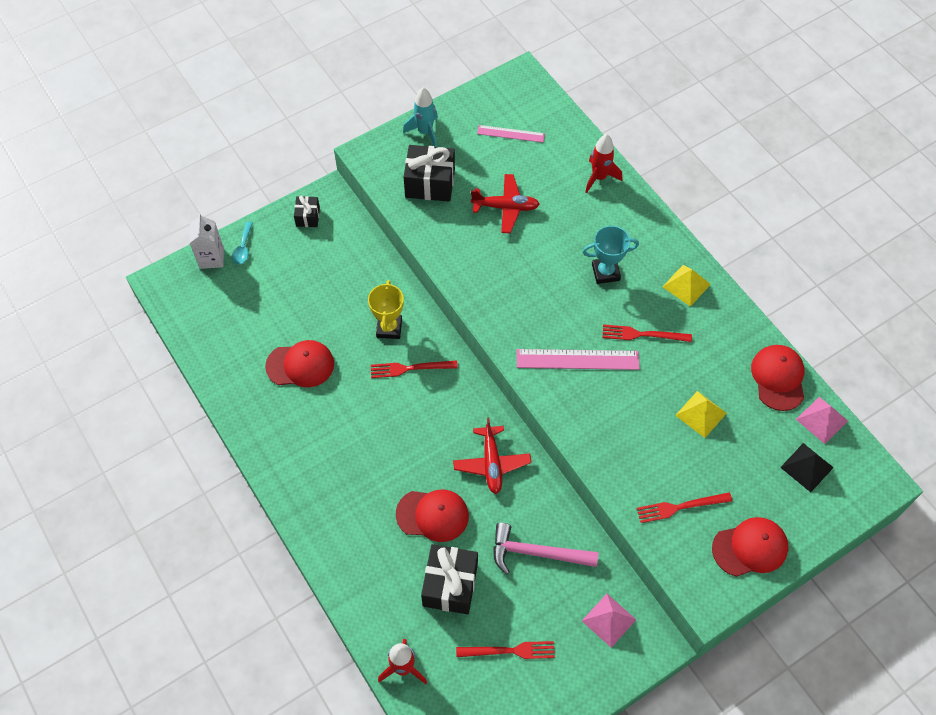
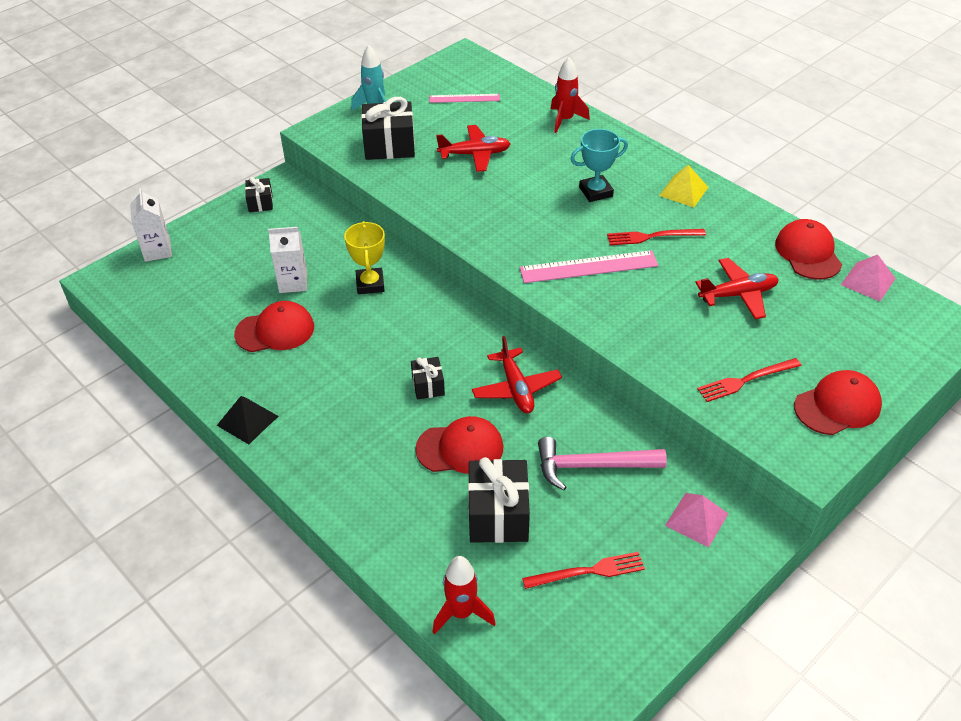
camera: 10 degrees left, 15 degrees down
turquoise spoon [232,222,253,265] -> none
red fork [371,361,458,378] -> none
yellow pyramid [675,391,727,438] -> red plane [695,258,779,319]
black pyramid [780,443,834,492] -> black pyramid moved to [217,396,278,444]
none -> white carton [268,227,307,293]
none -> black gift [411,357,445,400]

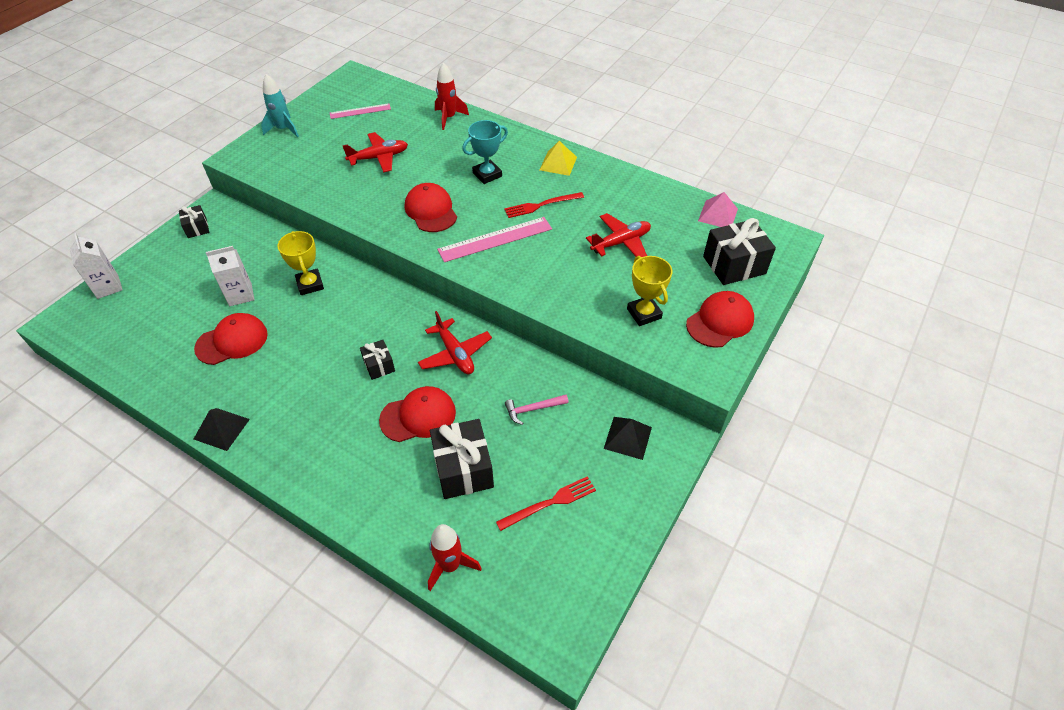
camera: 15 degrees left, 5 degrees up
black gift [361,97,415,160] -> black gift moved to [703,218,776,285]
pink hammer [538,437,667,491] -> pink hammer [505,395,569,425], size x0.58
pink pyramid [665,493,728,548] -> black pyramid [604,417,652,460]
red fork [697,358,801,402] -> yellow trophy [627,256,672,326]
red cap [775,219,842,280] -> red cap moved to [405,183,457,232]

